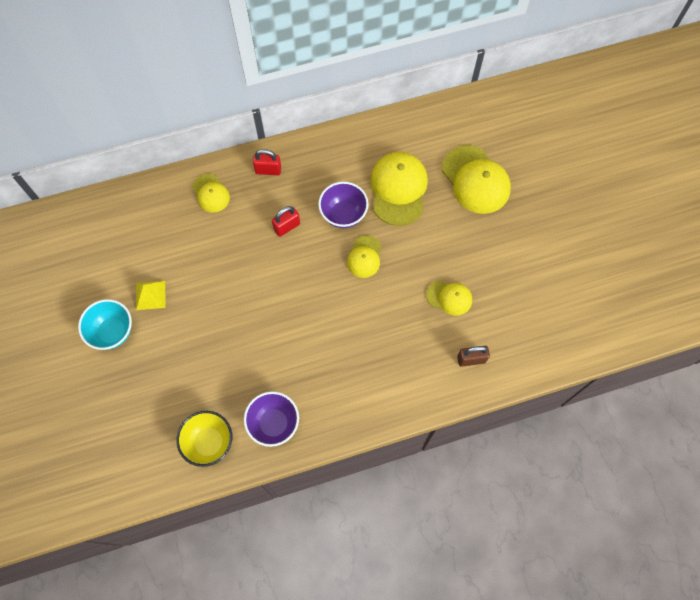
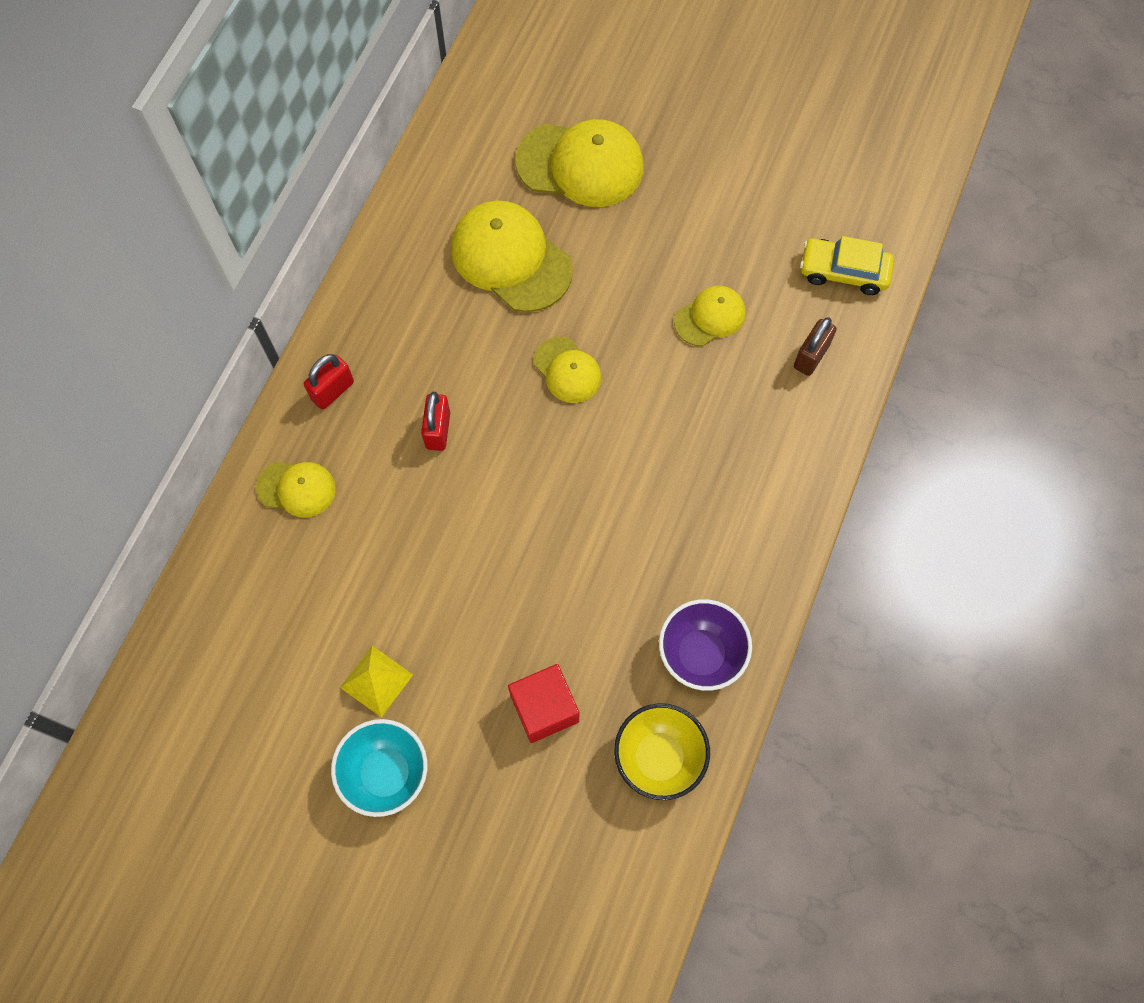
camera: 50 degrees left, 0 degrees up
purple bowl [318,182,368,228] -> none
none -> red cube [508,664,579,743]
none -> yellow car [800,236,894,295]

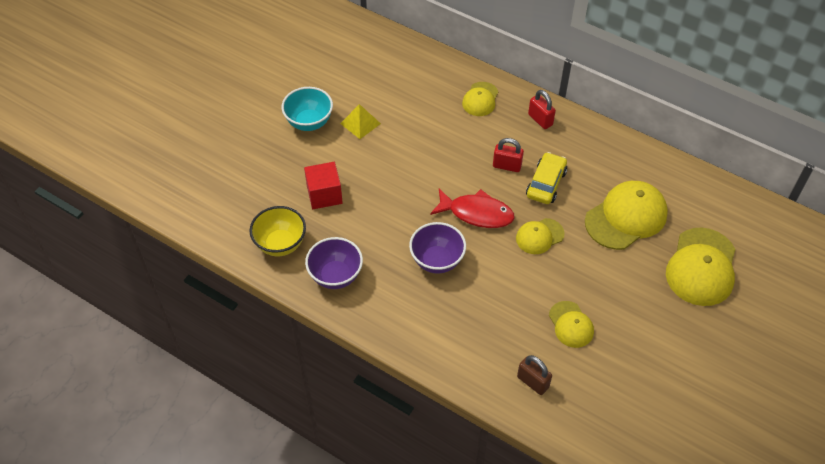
camera: 100 degrees right, 15 degrees down
yellow car [800,236,894,295] -> yellow car moved to [526,152,567,204]
none -> purple bowl [409,222,466,274]
none -> red fish [430,189,515,228]

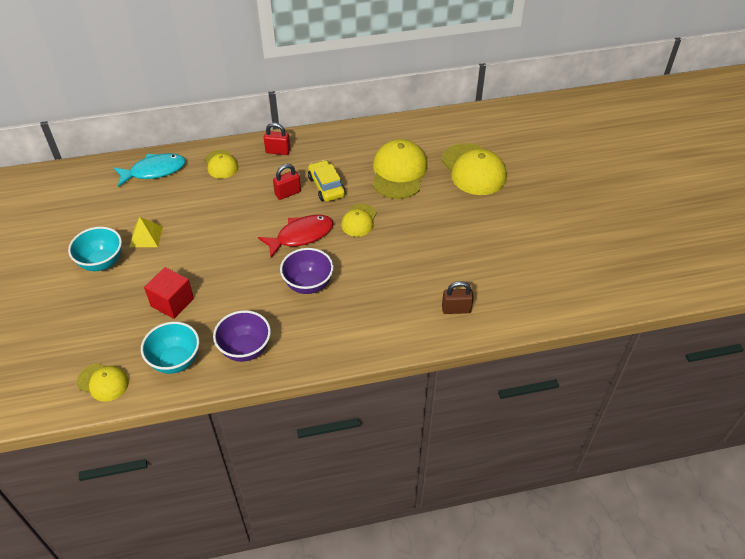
camera: 45 degrees left, 5 degrees down
yellow bowl [249,206,306,256] -> turquoise bowl [141,322,199,374]
yellow cap [549,301,594,348] -> yellow cap moved to [77,363,129,402]
none -> turquoise fish [114,153,186,187]

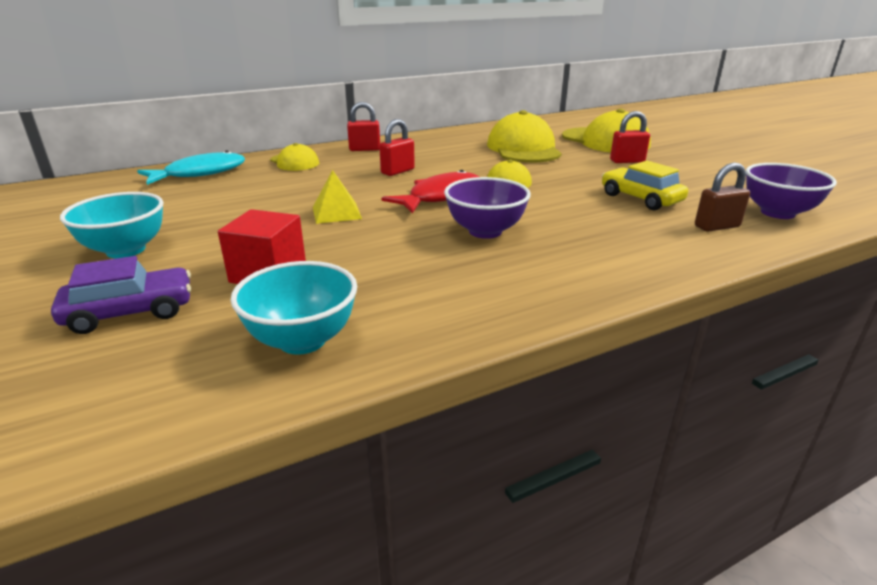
camera: 15 degrees left, 20 degrees down
yellow cap [77,363,129,402] -> none
yellow pyramid [129,217,163,247] -> yellow pyramid moved to [313,170,362,224]
purple bowl [213,310,271,362] -> purple bowl moved to [746,163,837,219]
yellow car [308,160,345,202] -> yellow car moved to [602,161,688,211]
none -> purple car [51,256,191,334]
none -> red padlock [610,111,650,163]

